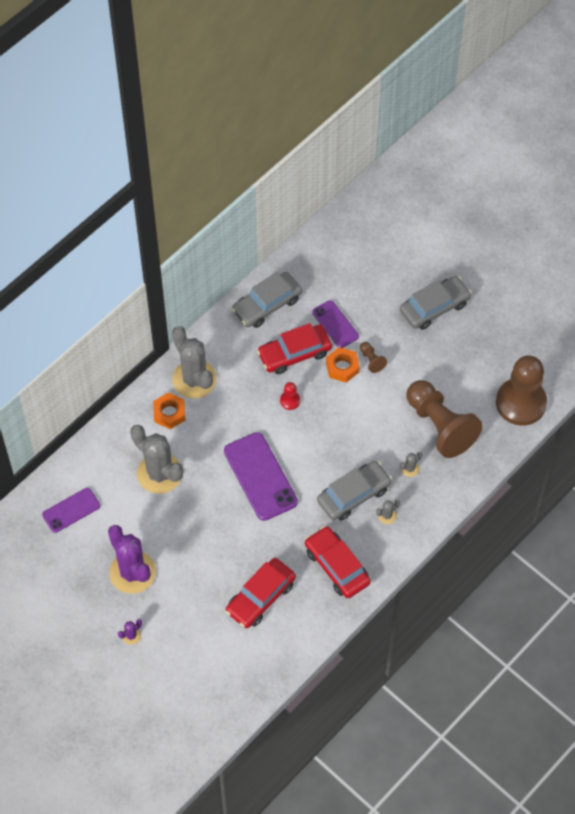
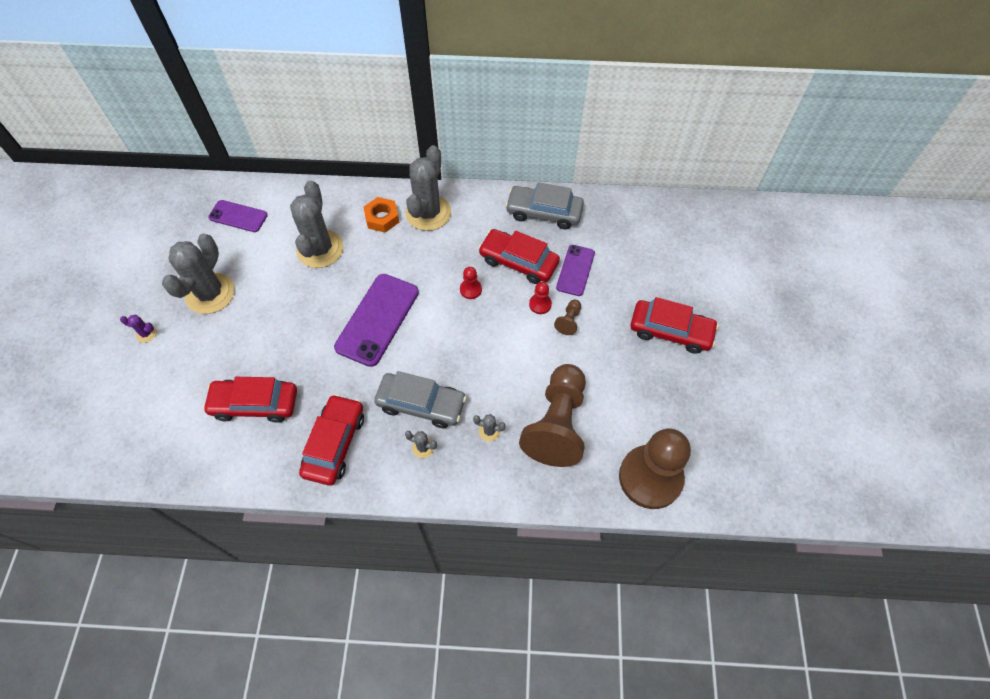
camera: 50 degrees right, 0 degrees up
purple cactus [108,525,156,594] -> grey cactus [162,234,235,314]
orange nut [326,347,360,383] -> red pawn [529,282,552,314]
grey car [400,276,472,330] -> red car [630,297,719,354]

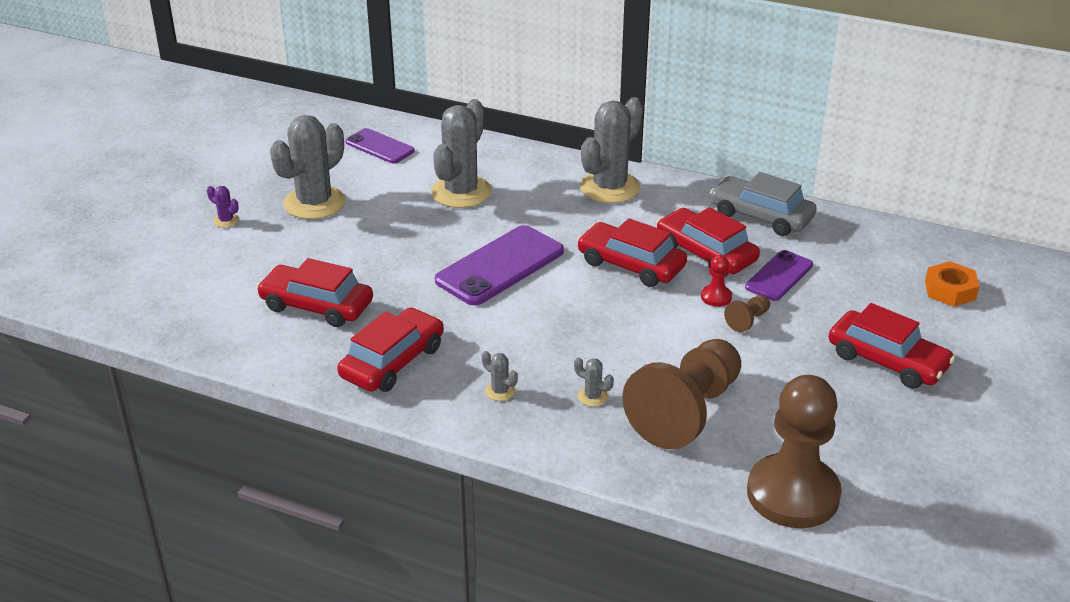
camera: 20 degrees right, 25 degrees down
orange nut [363,197,399,233] -> orange nut moved to [925,261,979,307]
grey car [374,371,467,428] -> none
red pawn [460,267,482,299] -> red car [577,218,687,287]

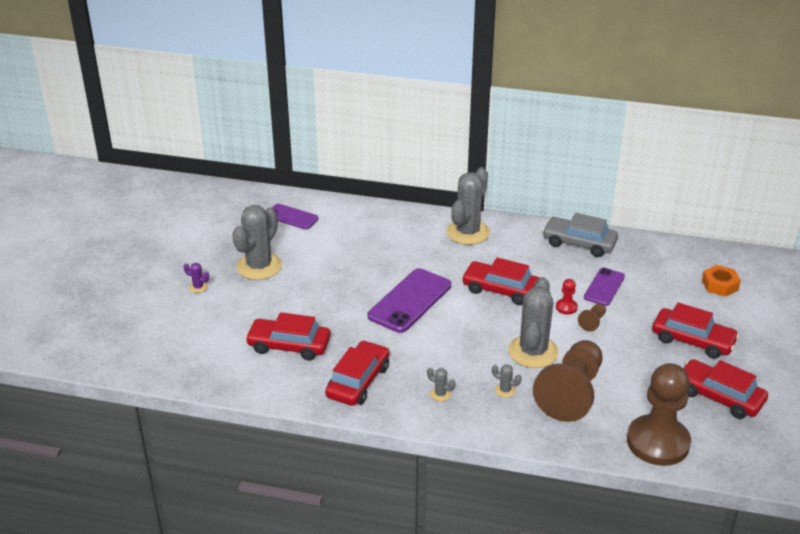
camera: 10 degrees left, 0 degrees up
grey cactus [431,99,492,208] -> grey cactus moved to [508,277,558,368]
red car [657,207,760,274] -> red car moved to [683,359,768,419]

